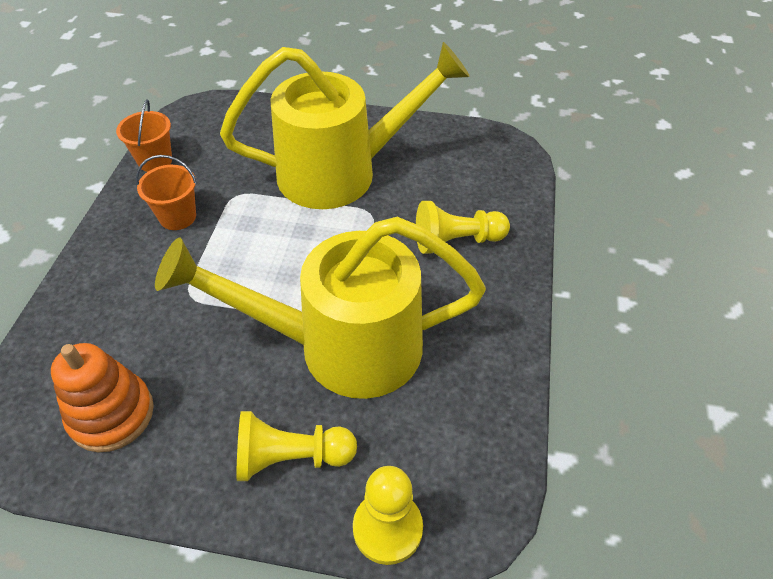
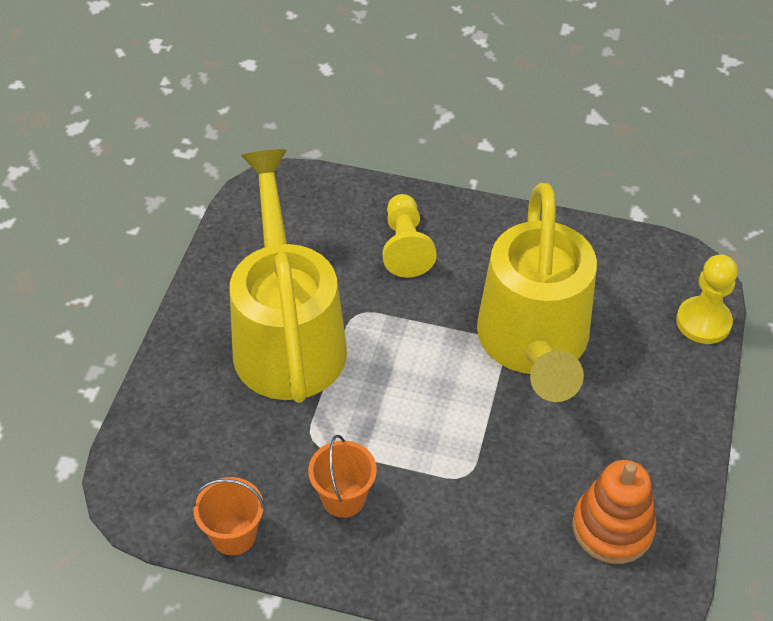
camera: 85 degrees left, 0 degrees up
yellow pawn [236,411,357,481] -> none

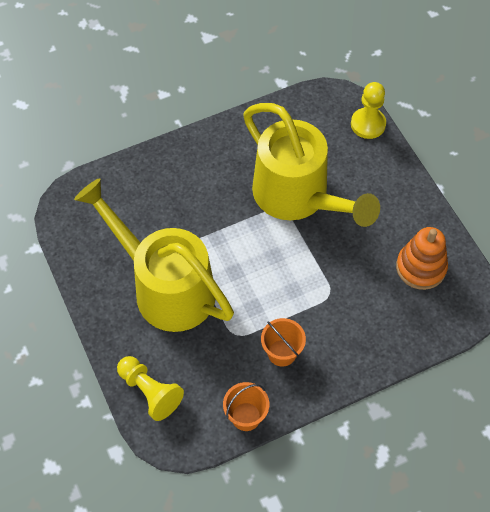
camera: 40 degrees left, 10 degrees up
yellow pawn [383,194,436,278] -> yellow pawn moved to [117,356,184,421]

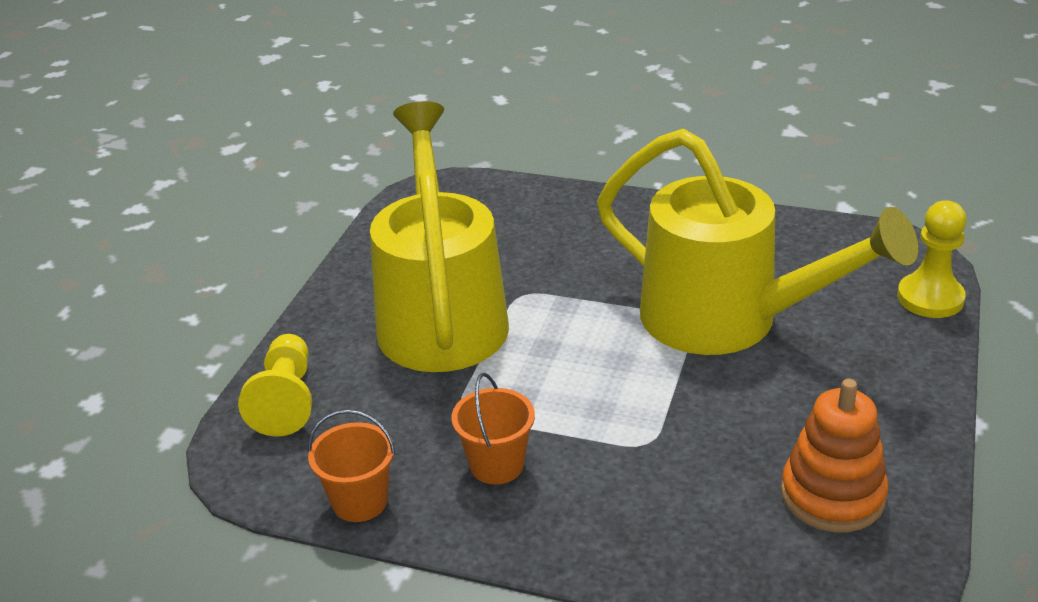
camera: 45 degrees right, 25 degrees down
yellow watering can [243,103,380,227] -> yellow watering can turned 60 degrees counterclockwise [597,129,918,355]

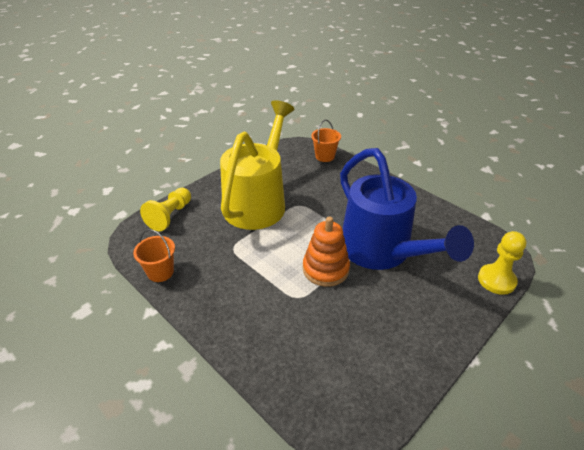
camera: 25 degrees right, 5 degrees up
orange bucket [451,373,535,484] -> orange bucket moved to [311,120,341,162]
yellow watering can [597,129,918,355] -> blue watering can [340,148,474,270]
orange stacking toy [781,379,888,532] -> orange stacking toy moved to [303,217,350,287]

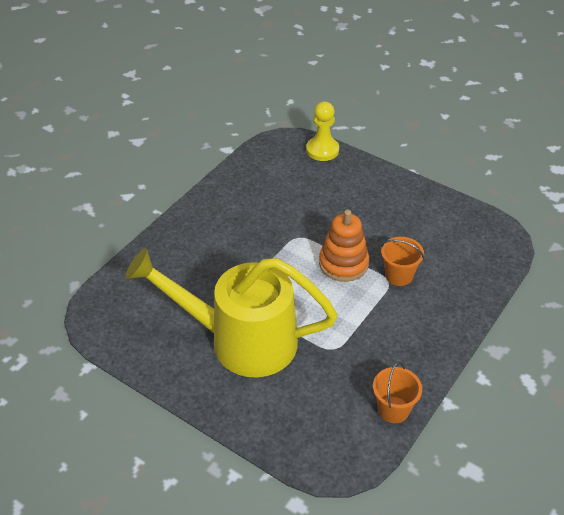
camera: 100 degrees left, 5 degrees up
yellow pawn [140,188,191,232] -> none
orange bucket [311,120,341,162] -> orange bucket moved to [381,237,424,286]
blue watering can [340,148,474,270] -> none

